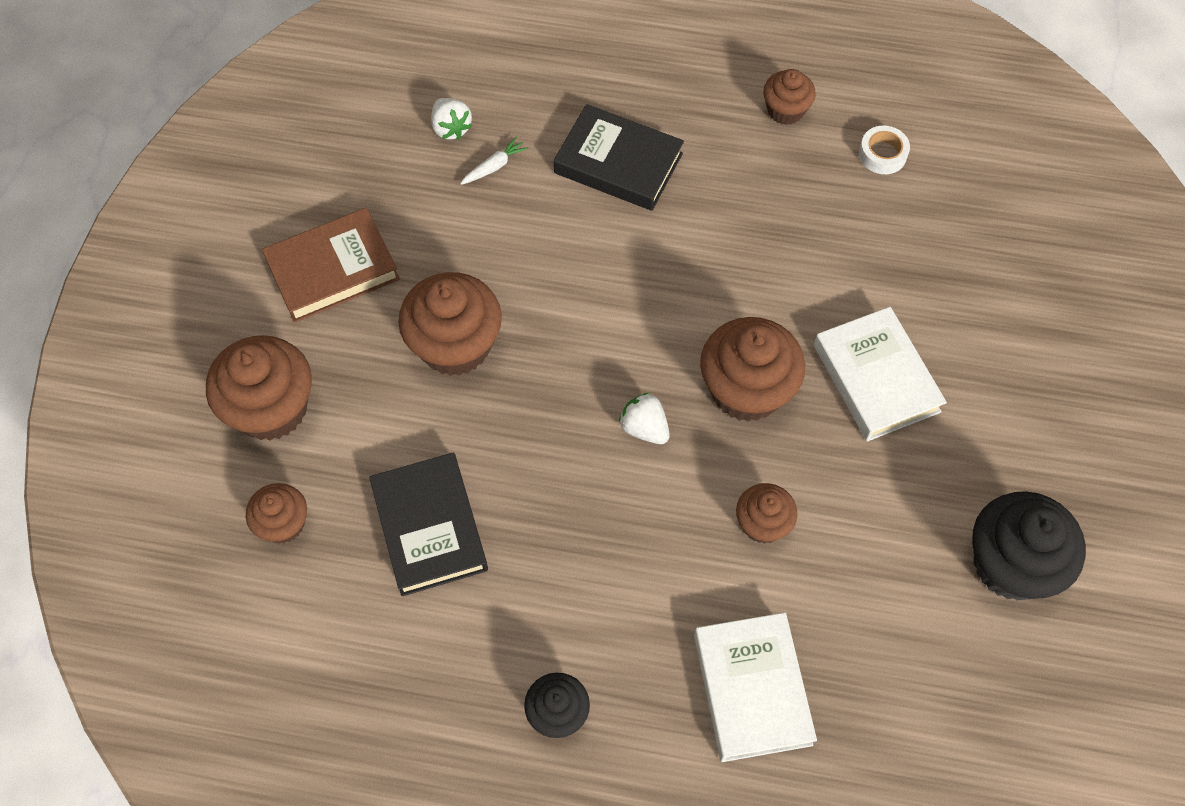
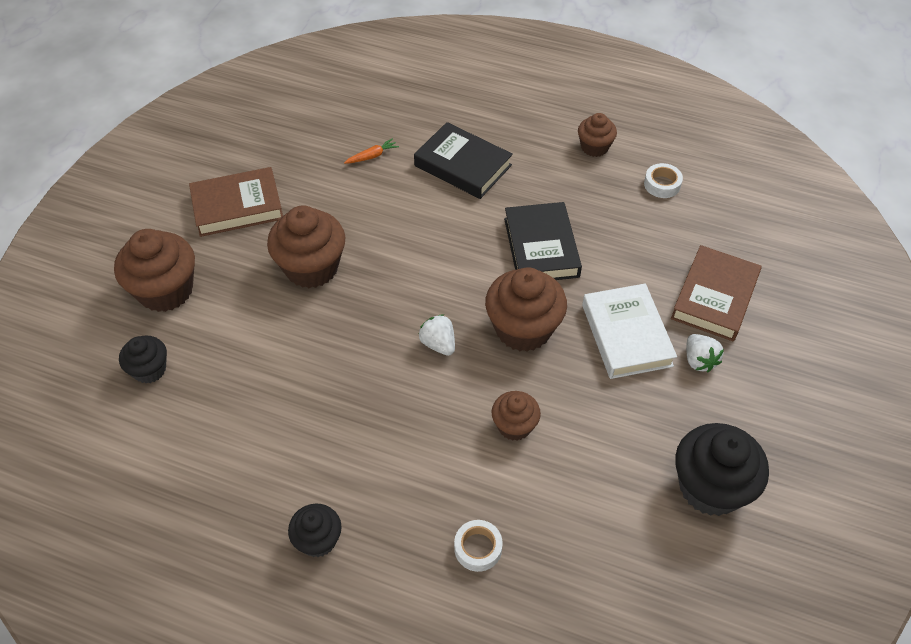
camera: 10 degrees right, 10 degrees down
brown cupcake [246,483,307,543] -> black cupcake [119,335,167,383]
black book [369,453,488,596] -> black book moved to [504,202,582,280]
white strawberry [431,98,472,140] -> white strawberry moved to [686,334,724,372]
white carrot [460,136,528,185] -> orange carrot [344,138,399,164]
white book [694,612,817,762] -> white tape [454,520,503,572]
none -> brown book [671,245,762,341]

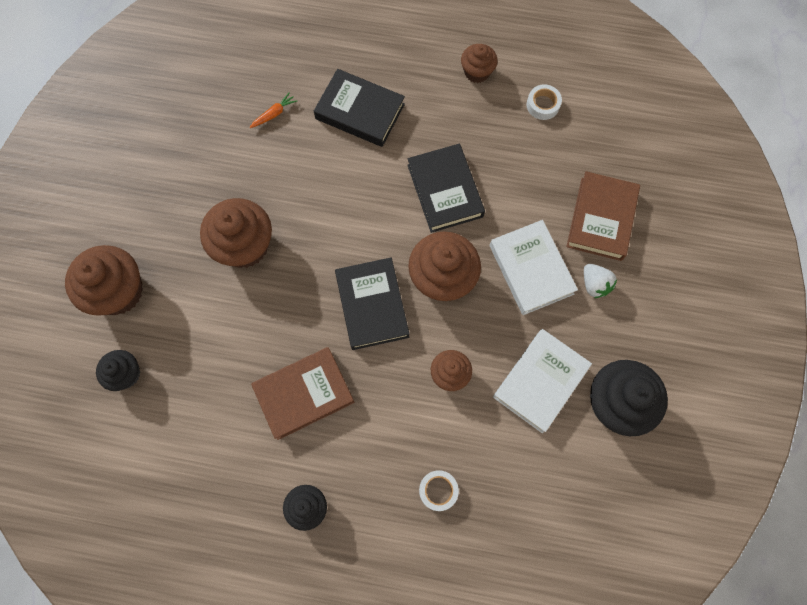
camera: 10 degrees left, 20 degrees up
brown book [189,167,283,237] -> brown book moved to [251,347,355,440]
white strawberry [418,314,455,356] -> black book [335,258,410,350]
none -> white book [493,329,592,433]

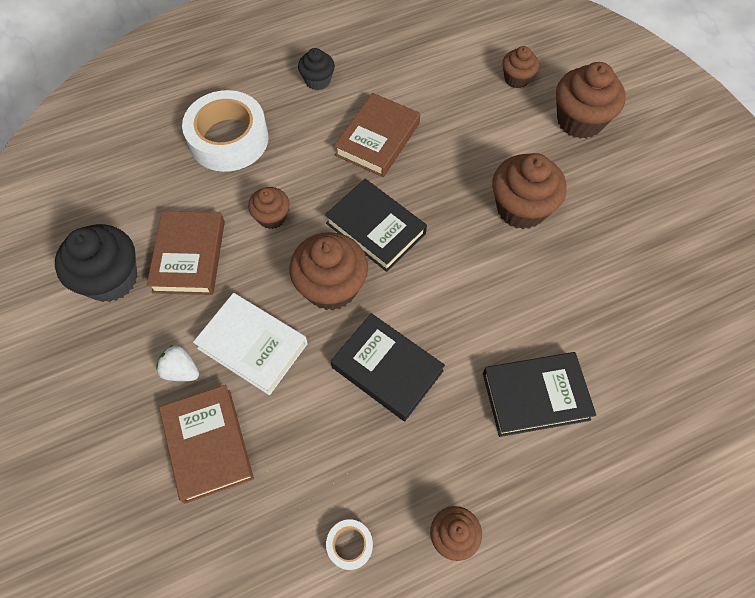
camera: 145 degrees right, 10 degrees down
black cupcake [96,350,140,391] -> brown cupcake [502,46,539,88]
orange carrot [250,92,297,128] -> none
white tape [419,470,459,511] -> white tape [182,90,269,172], size x2.31
white book [493,329,592,433] -> brown book [147,211,225,295]

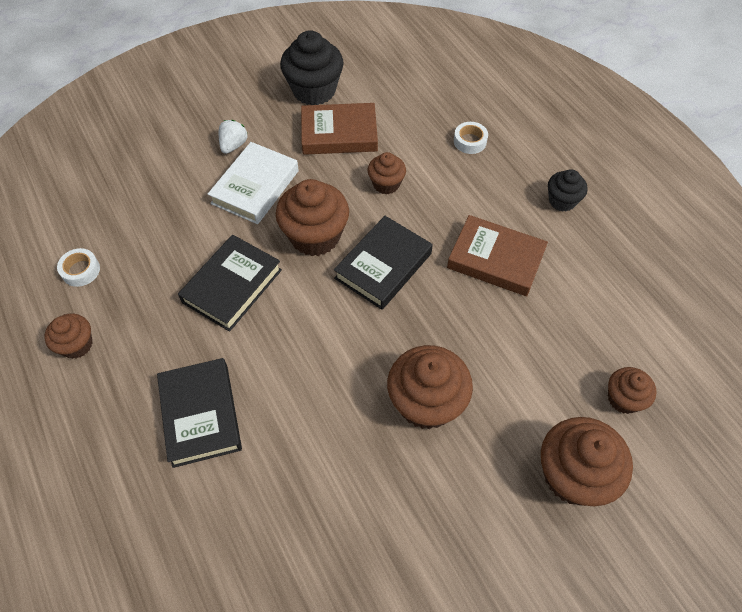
camera: 85 degrees right, 5 degrees down
brown book [159,385,254,504] -> none
white tape [182,90,269,172] -> white tape [454,122,488,154], size x0.43

